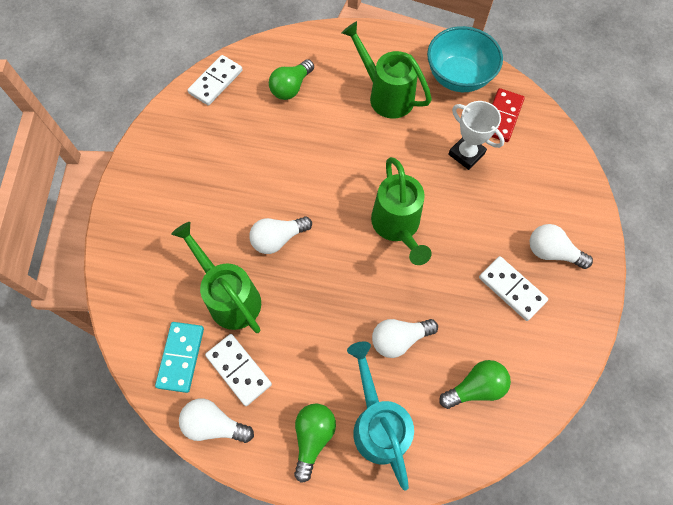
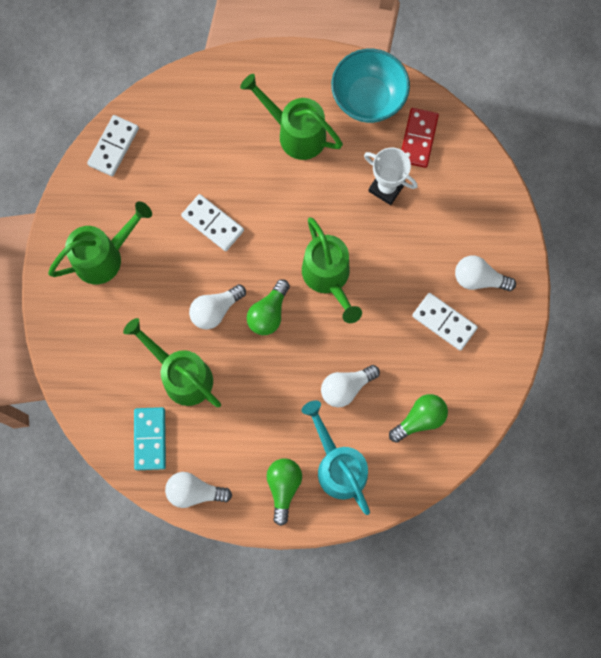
camera: 10 degrees left, 10 degrees up
white domino [205,334,272,406] -> white domino moved to [181,194,244,251]
green light bulb [269,59,314,100] -> green light bulb moved to [247,279,290,335]
none -> green watering can [48,201,152,284]

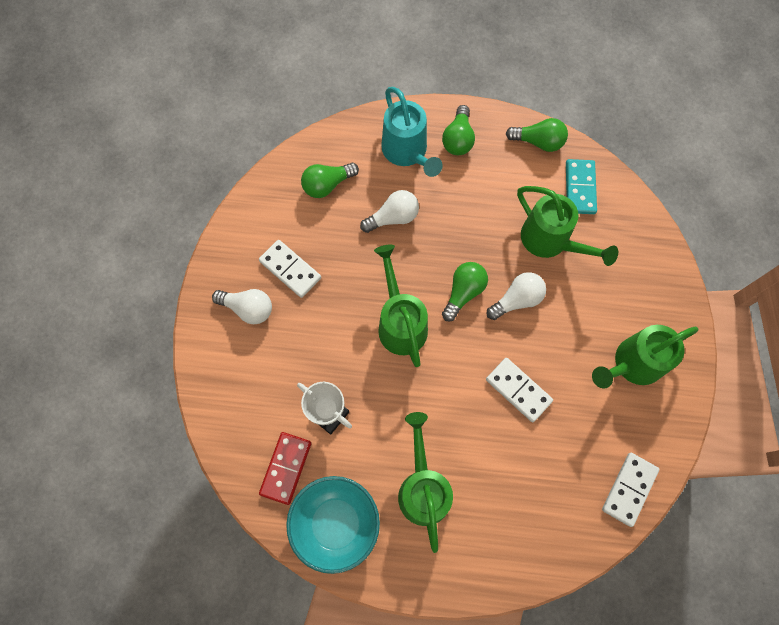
camera: 175 degrees left, 5 degrees down
white light bulb [165,472,232,508] -> green light bulb [506,118,568,152]
green watering can [240,74,343,160] -> green watering can turned 135 degrees counterclockwise [398,412,453,553]

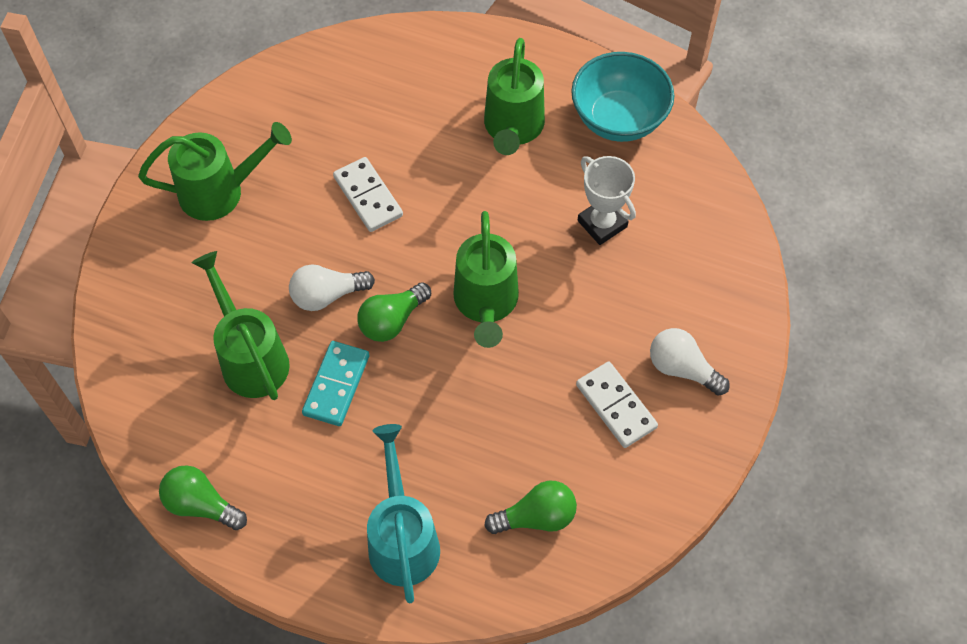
camera: 165 degrees left, 10 degrees down
red domino [259,432,311,505] -> none
white light bulb [360,190,419,233] -> none
green light bulb [442,105,475,155] -> none
turquoise domino [566,159,597,214] -> turquoise domino moved to [302,341,369,426]
white domino [602,453,659,527] -> none

